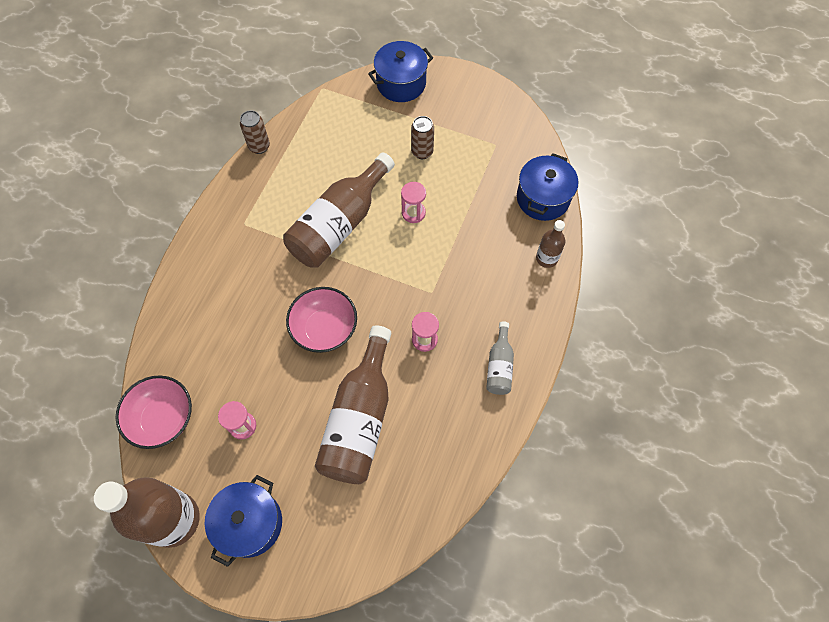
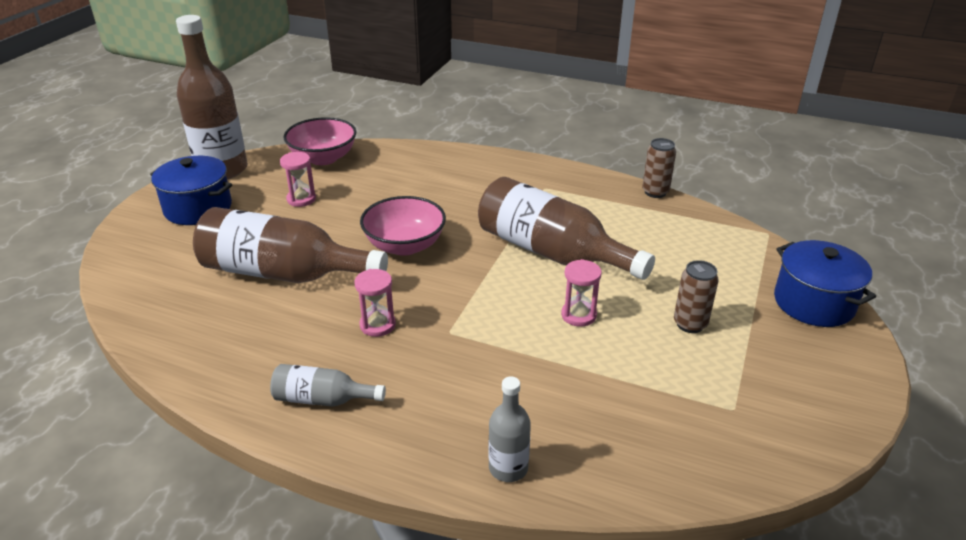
camera: 90 degrees right, 30 degrees down
blue pot [517,153,578,221] -> none
brown bottle [536,220,565,268] -> grey bottle [489,376,531,482]

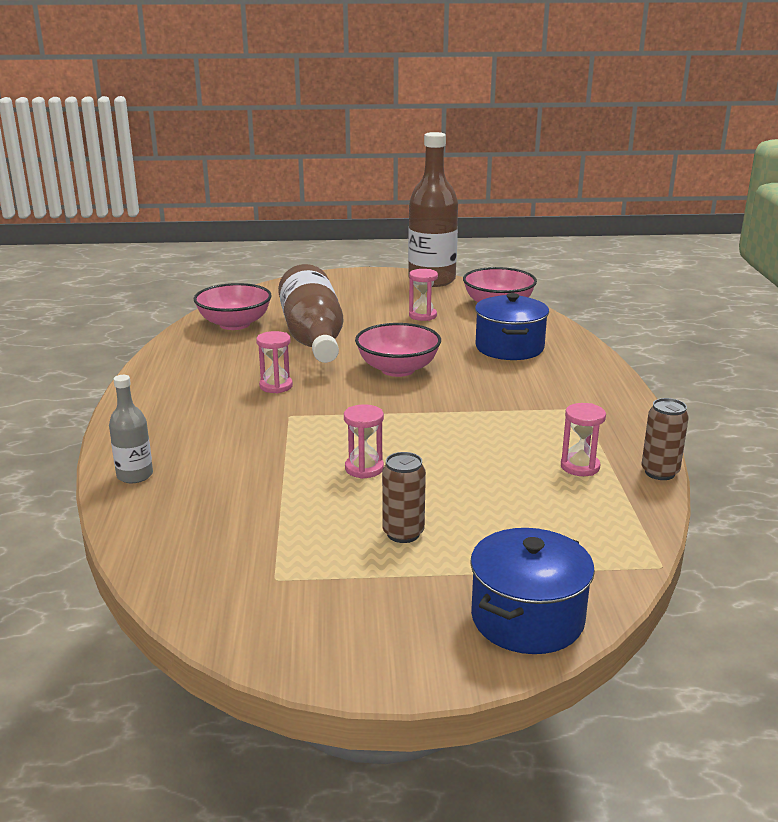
camera: 65 degrees right, 10 degrees down
blue pot [150,156,232,225] -> blue pot moved to [475,293,549,360]
grey bottle [270,364,386,407] -> none
brown bottle [478,177,655,280] -> none
none -> pink bowl [194,283,272,330]
none -> pink hourglass [561,403,606,476]

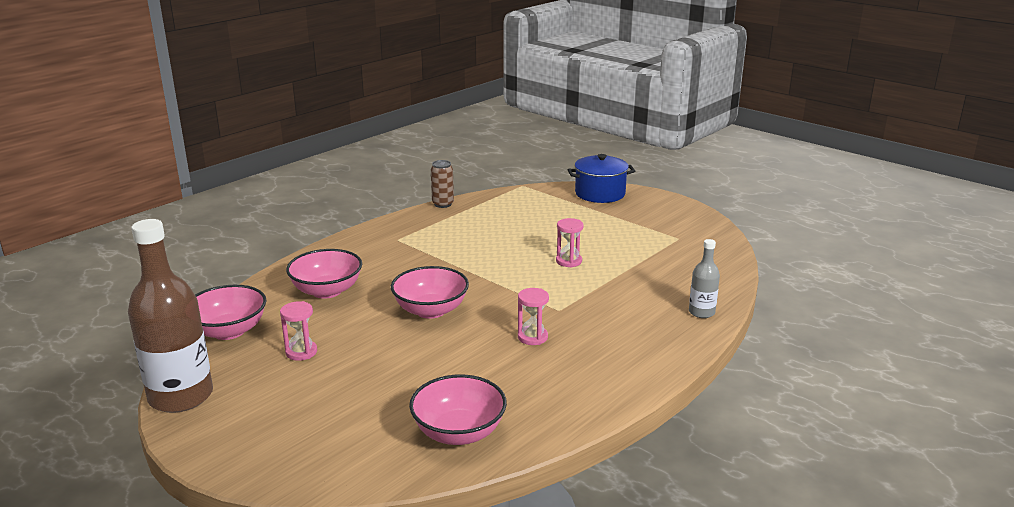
camera: 135 degrees left, 0 degrees up
brown bottle [278,264,343,363] -> none
brown can [382,452,426,543] -> none
blue pot [475,293,549,360] -> pink bowl [286,249,362,299]
pink hourglass [561,403,606,476] -> none

